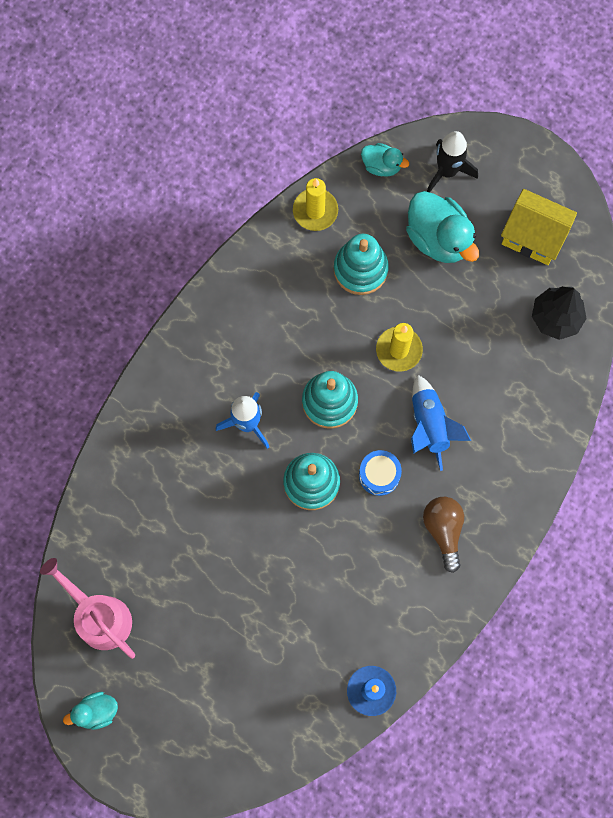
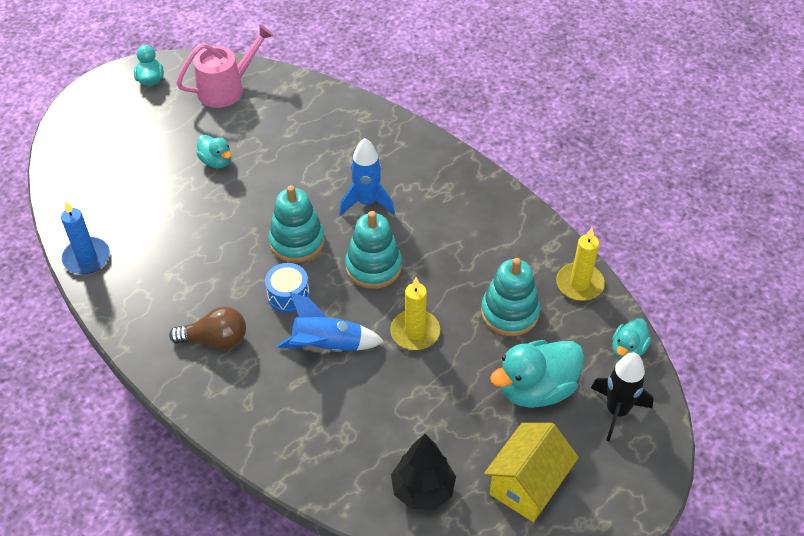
camera: 100 degrees right, 25 degrees down
none -> turquoise duck [196,135,231,168]

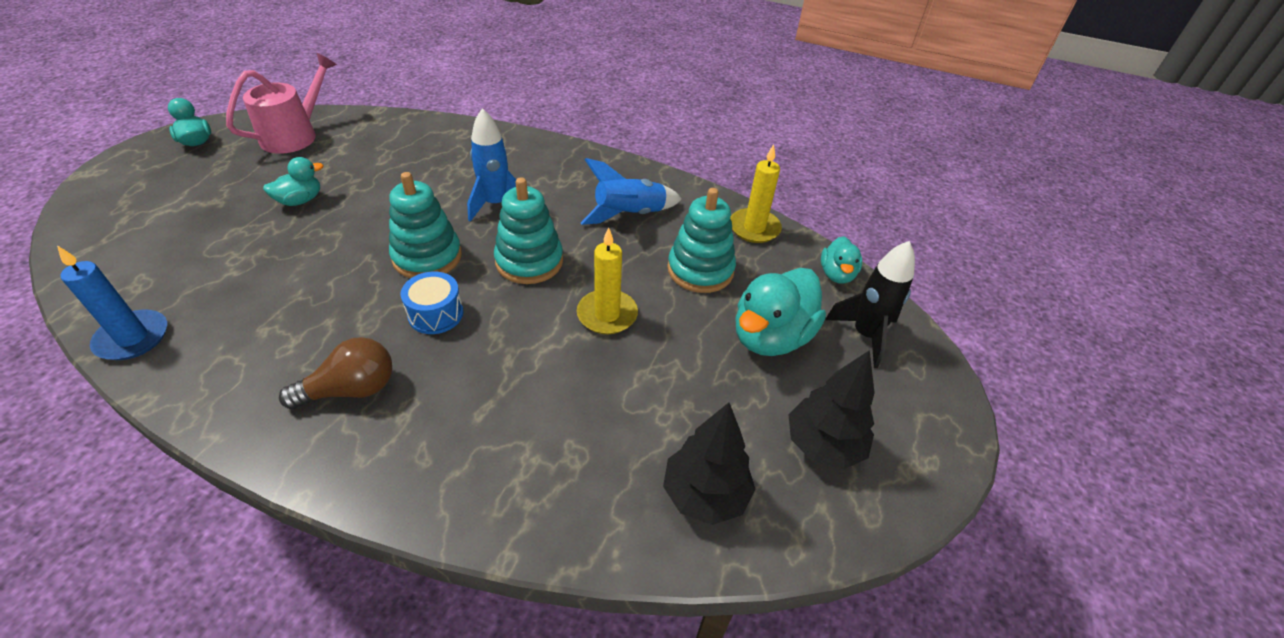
camera: 25 degrees left, 5 degrees down
turquoise duck [196,135,231,168] -> turquoise duck turned 60 degrees counterclockwise [263,157,323,206]
blue rocket [277,292,384,352] -> blue rocket moved to [581,158,682,225]
yellow house [484,423,579,522] -> black tree [788,350,875,469]

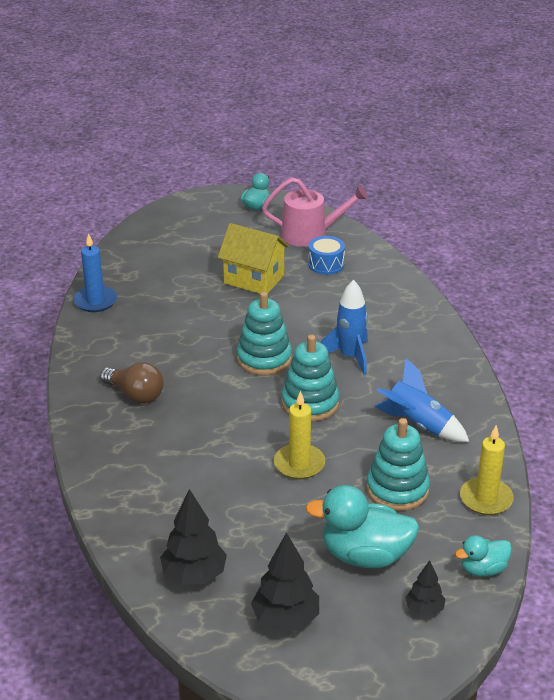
camera: 60 degrees right, 10 degrees down
turquoise duck [263,157,323,206] -> yellow house [218,223,289,294]
blue drum [401,271,463,334] -> blue drum moved to [308,236,345,275]
black rocket [825,241,915,368] -> black tree [406,560,446,616]

